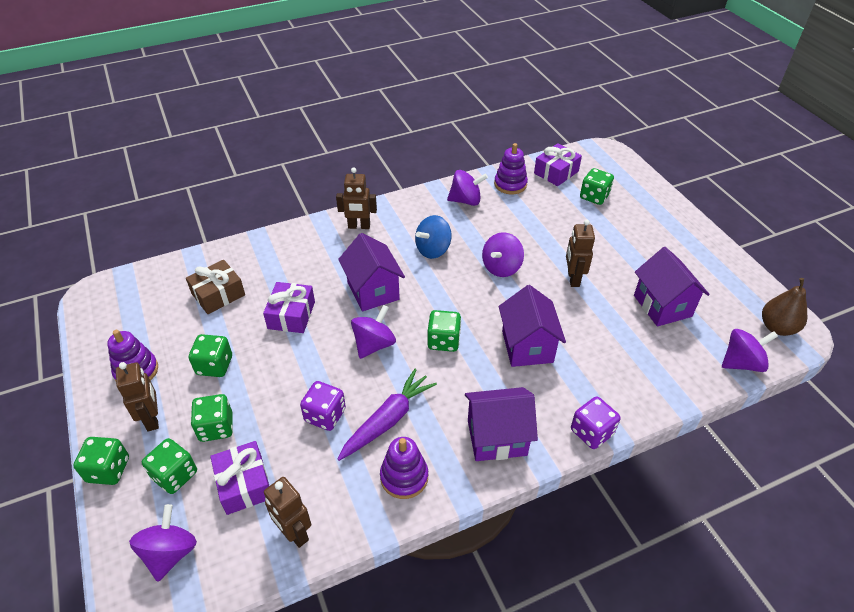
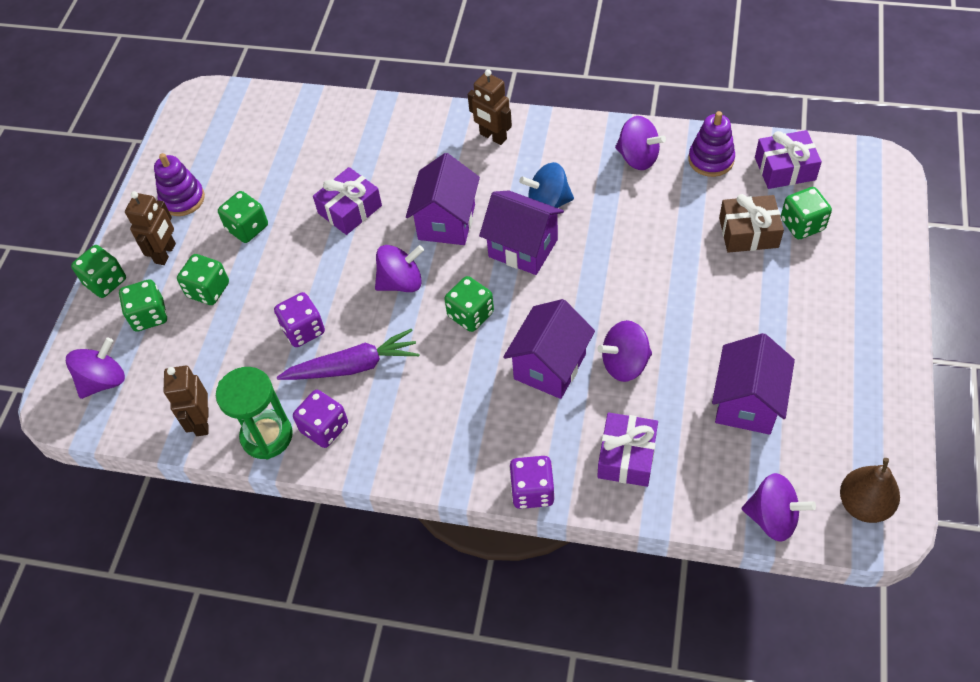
camera: 40 degrees right, 10 degrees up
brown gift [186,260,245,314] -> brown gift moved to [719,194,784,253]
purple gift [210,441,269,515] -> purple gift moved to [597,412,658,487]
purple stacking toy [380,437,428,499] -> purple dice [293,390,348,448]
purple house [465,387,538,461] -> purple house moved to [479,190,564,275]
purple spinning top [482,232,524,277] -> purple spinning top moved to [597,320,652,382]
brown robot [566,220,595,287] -> none
none -> green hourglass [216,367,293,459]

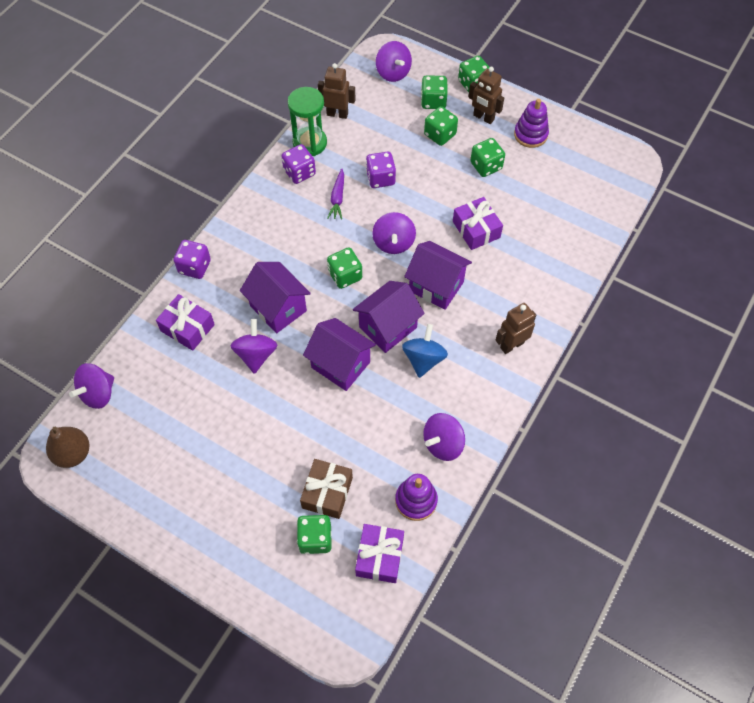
camera: 105 degrees right, 5 degrees up
purple carrot [277,328,419,380] -> purple carrot [327,168,344,220], size x0.63
purple house [712,333,795,435] -> purple house moved to [303,318,376,391]

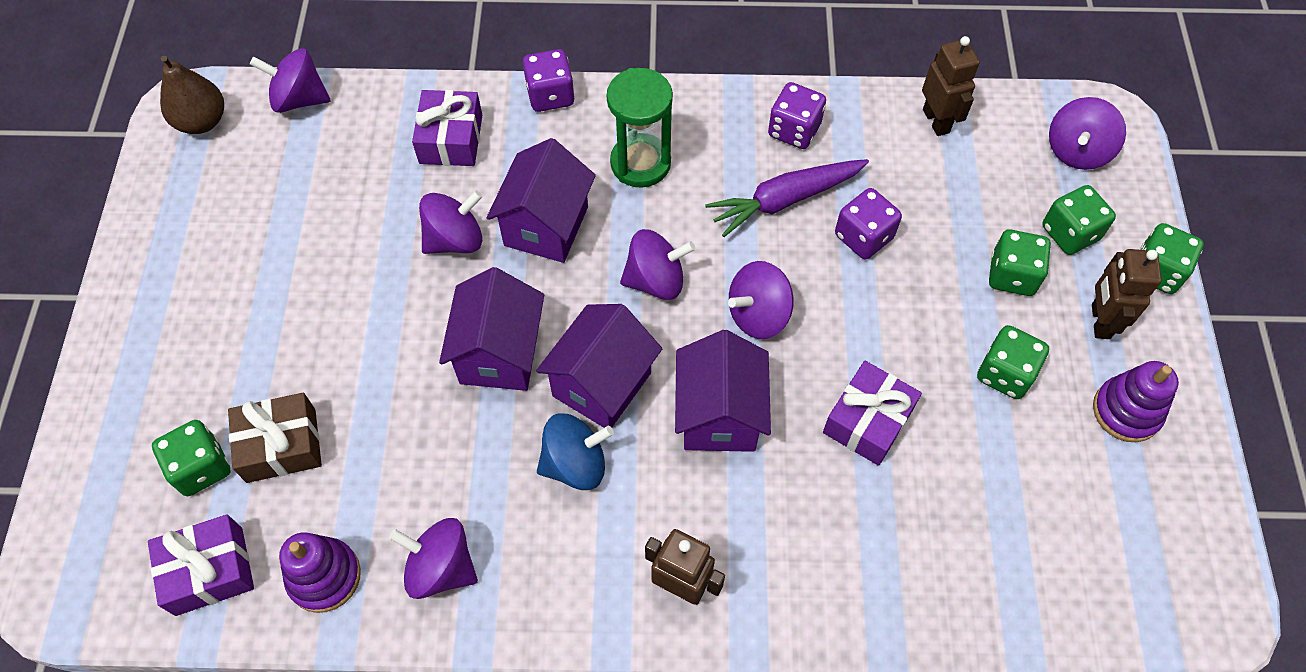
camera: 60 degrees right, 0 degrees up
green hourglass [288,87,327,156] -> green hourglass moved to [607,68,673,188]
purple carrot [327,168,344,220] -> purple carrot [705,159,869,237], size x1.60
green dice [327,248,362,289] -> purple spinning top [620,229,695,300]
purple house [353,281,425,353] -> purple house turned 75 degrees counterclockwise [536,304,662,428]

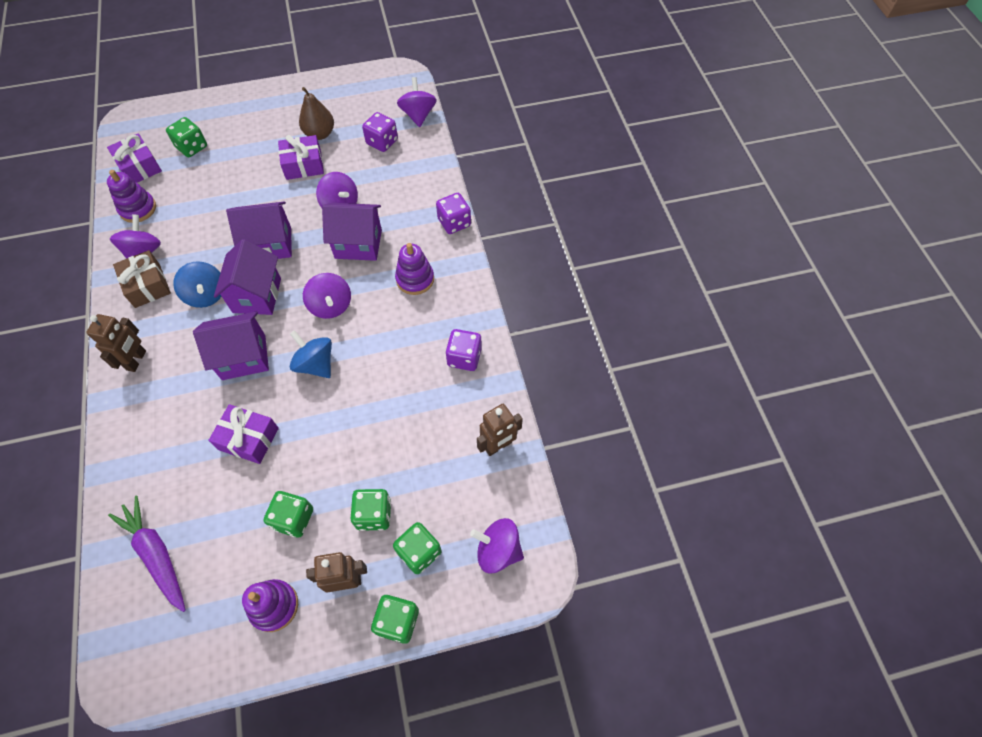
camera: 75 degrees right, 0 degrees up
brown pear [160,56,224,134] -> brown pear moved to [299,87,334,140]
brown gift [228,393,322,483] -> brown gift moved to [113,250,171,308]
purple gift [412,90,482,166] -> purple gift moved to [278,135,324,180]
purple house [536,304,662,428] -> purple house turned 75 degrees clockwise [214,239,281,315]
green hourglass [607,68,673,188] -> purple stacking toy [395,243,434,295]
purple carrot [705,159,869,237] -> purple carrot moved to [108,496,186,612]
purple spinning top [728,261,794,339] -> blue spinning top [290,330,332,378]
purple dice [835,188,902,259] -> purple dice moved to [362,112,398,152]

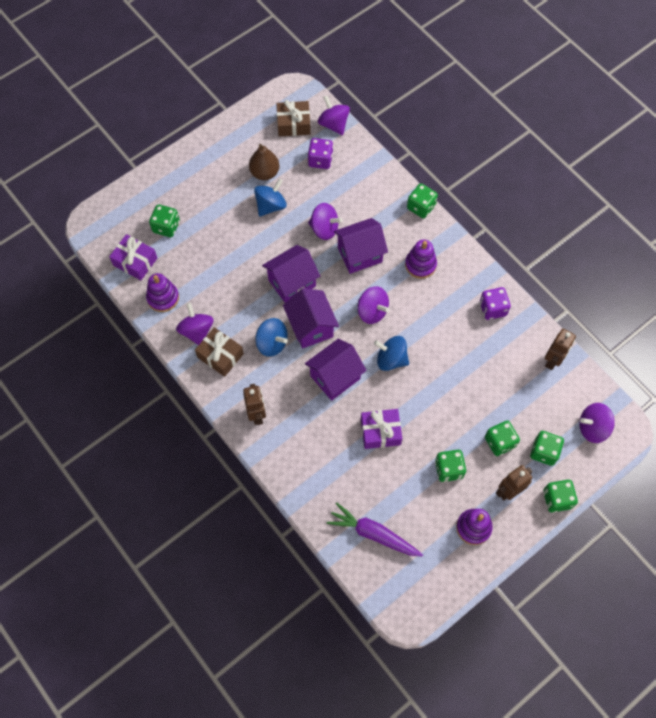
camera: 25 degrees left, 5 degrees up
purple gift [278,135,324,180] -> blue spinning top [254,178,287,217]
purple dice [436,193,471,234] -> green dice [407,183,438,218]
none -> brown gift [276,100,311,136]

